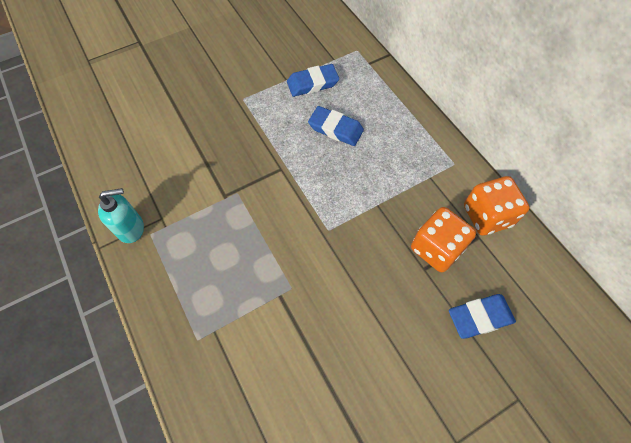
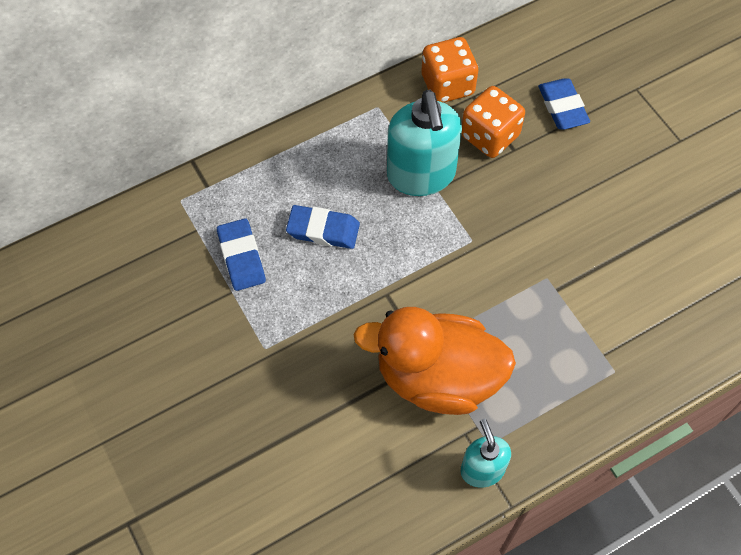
camera: 90 degrees left, 0 degrees up
blue eraser [308,106,364,146] -> blue eraser turned 75 degrees clockwise [286,205,360,249]
none -> orange duck [353,307,516,415]
none -> turquoise soap dispenser [387,90,462,196]

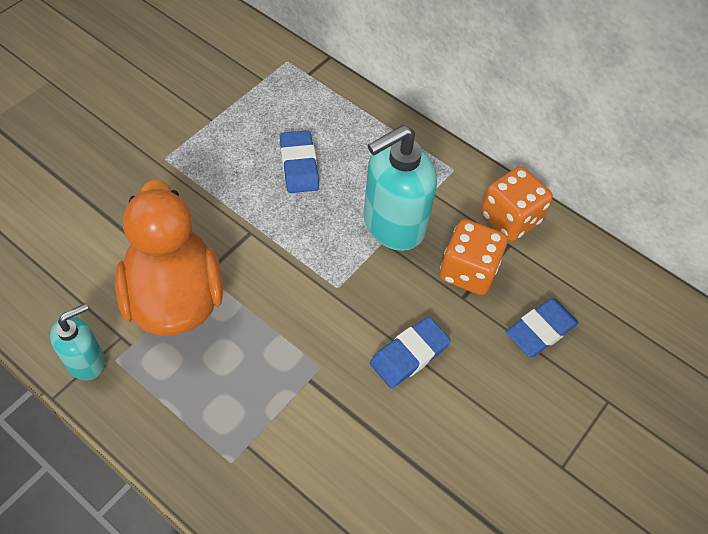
camera: 65 degrees right, 5 degrees down
blue eraser [217,218,266,291] -> blue eraser moved to [370,317,451,388]

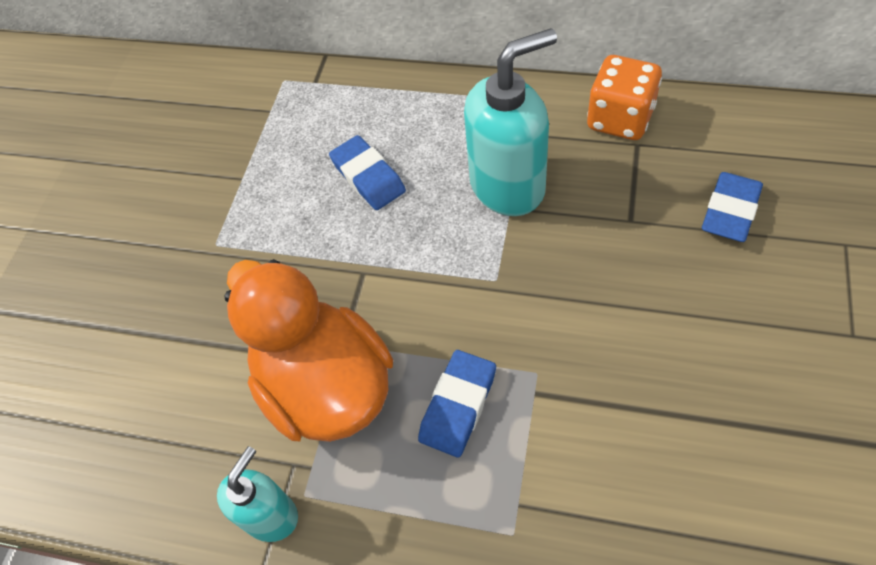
camera: 15 degrees left, 0 degrees up
turquoise soap dispenser [363,125,437,251] -> turquoise soap dispenser turned 150 degrees counterclockwise [464,28,557,216]
blue eraser [370,317,451,388] -> blue eraser moved to [418,350,496,457]
orange dice [440,219,508,295] -> none

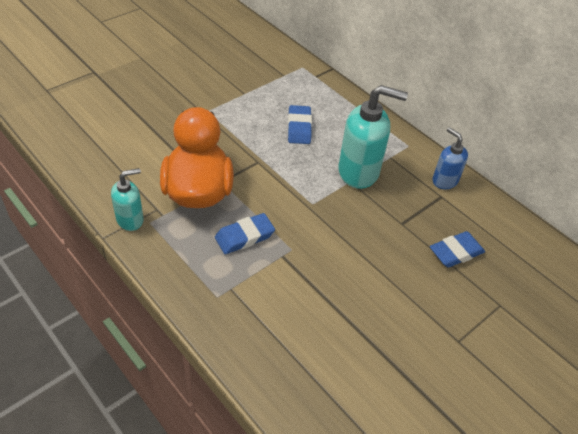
camera: 25 degrees right, 10 degrees down
orange dice [587,55,662,140] -> blue soap dispenser [432,127,468,189]

